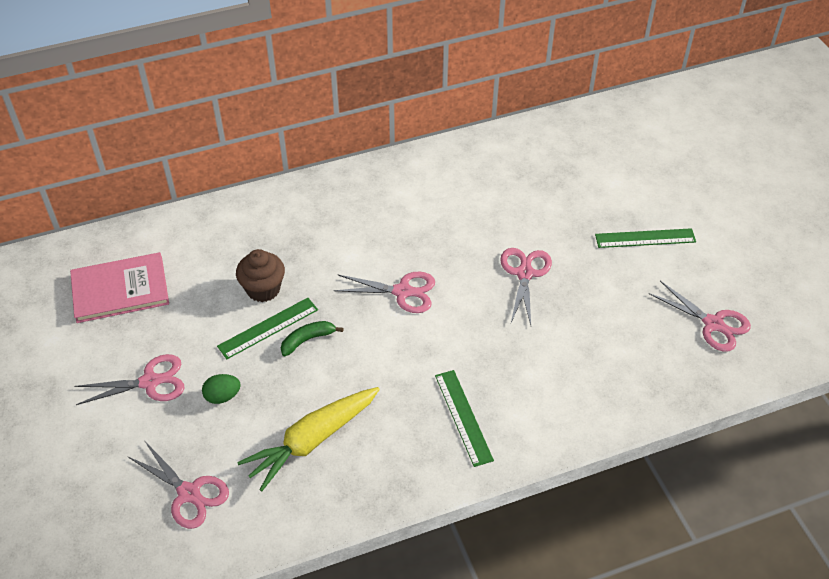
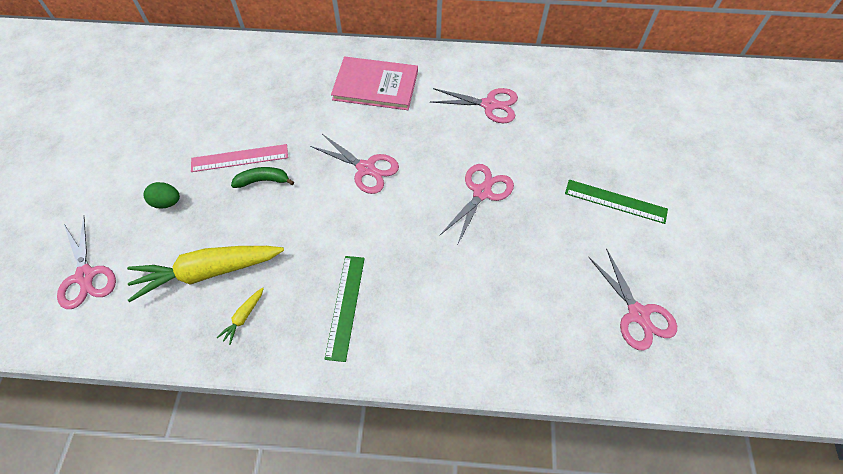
camera: 25 degrees right, 10 degrees up
pink book [70,252,169,323] -> pink book moved to [331,57,418,110]
pink scissors [74,354,185,405] -> pink scissors moved to [431,88,518,123]
green ruler [217,298,318,359] -> pink ruler [191,144,288,172]
brown cupcake [236,249,285,302] -> none
none -> yellow carrot [216,287,264,345]

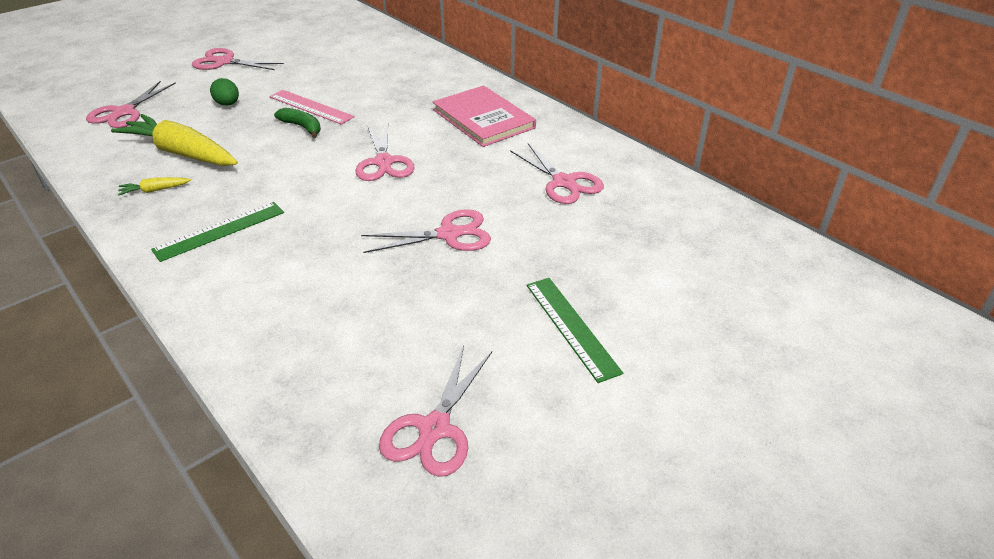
camera: 45 degrees right, 20 degrees down
none -> pink scissors [192,48,284,70]

